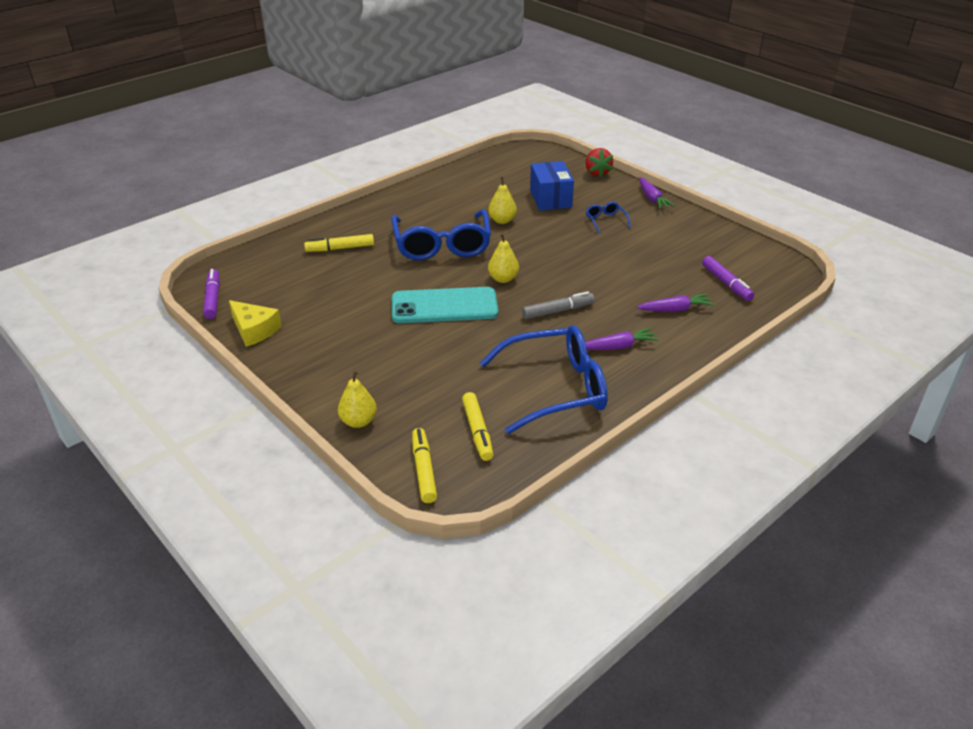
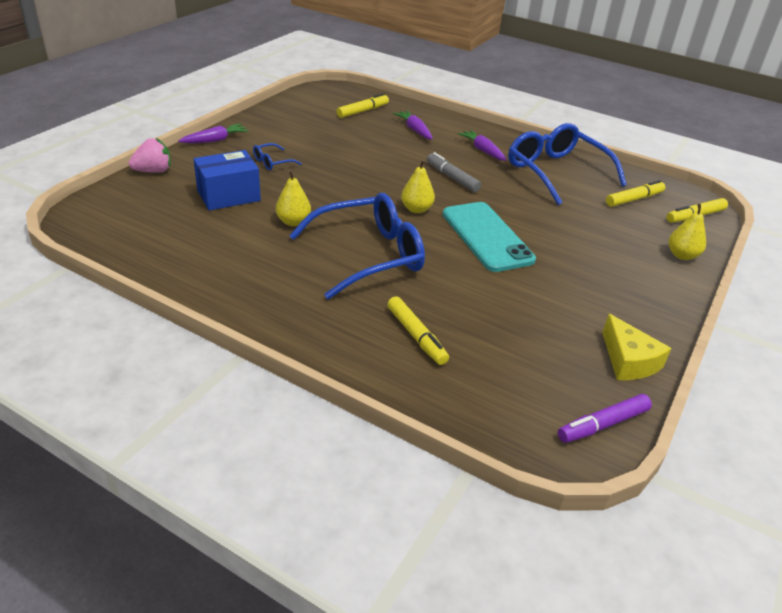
camera: 110 degrees left, 0 degrees up
yellow cheese [229,300,282,347] -> yellow cheese turned 135 degrees clockwise [602,314,671,380]
red strawberry [586,148,613,178] -> pink strawberry [129,138,171,173]
purple marker [702,256,754,301] -> yellow marker [337,93,389,118]

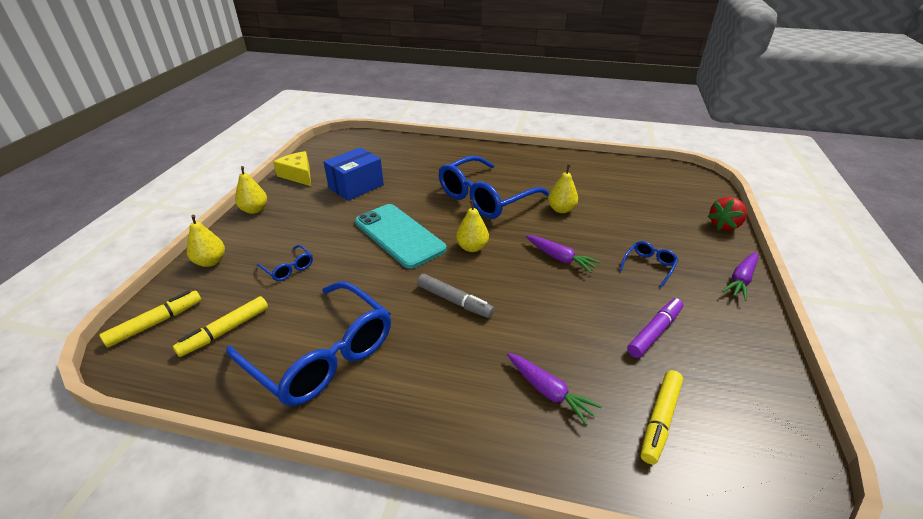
camera: 165 degrees right, 0 degrees up
pink strawberry [129,138,171,173] -> red strawberry [707,197,747,230]
blue box [194,150,261,211] -> blue box moved to [324,147,384,201]
yellow marker [387,296,449,365] -> none
purple carrot [457,130,507,161] -> purple carrot moved to [526,235,600,273]
purple marker [558,394,652,443] -> purple marker moved to [627,298,684,358]
none -> yellow pear [235,166,267,214]
none -> blue glasses [257,245,313,281]

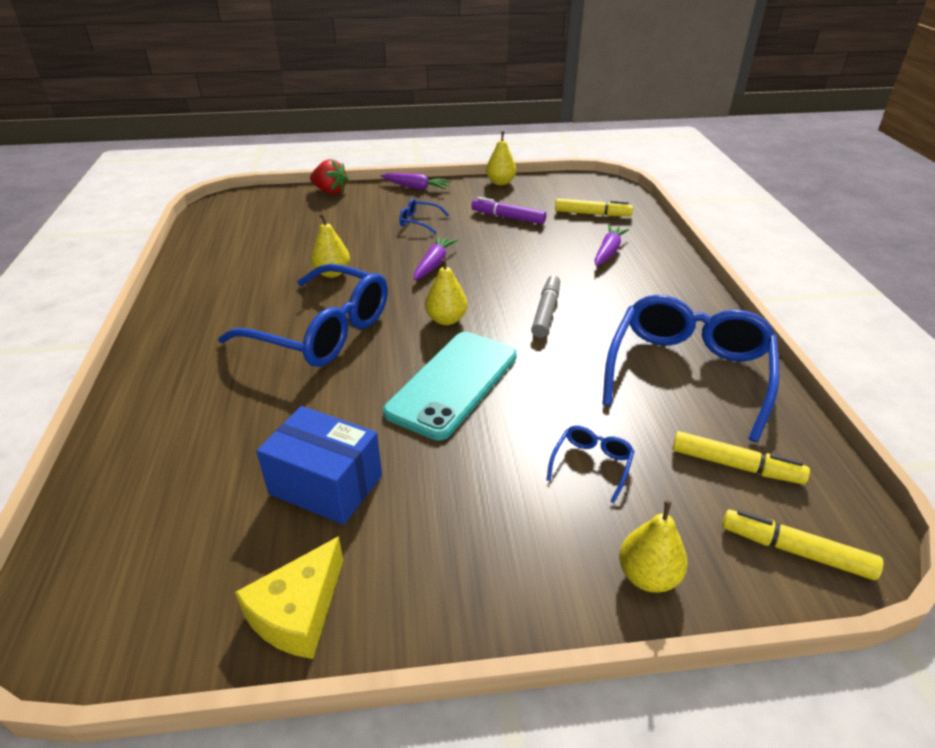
camera: 110 degrees left, 0 degrees up
yellow pear [235,166,267,214] -> yellow pear moved to [486,131,516,185]

